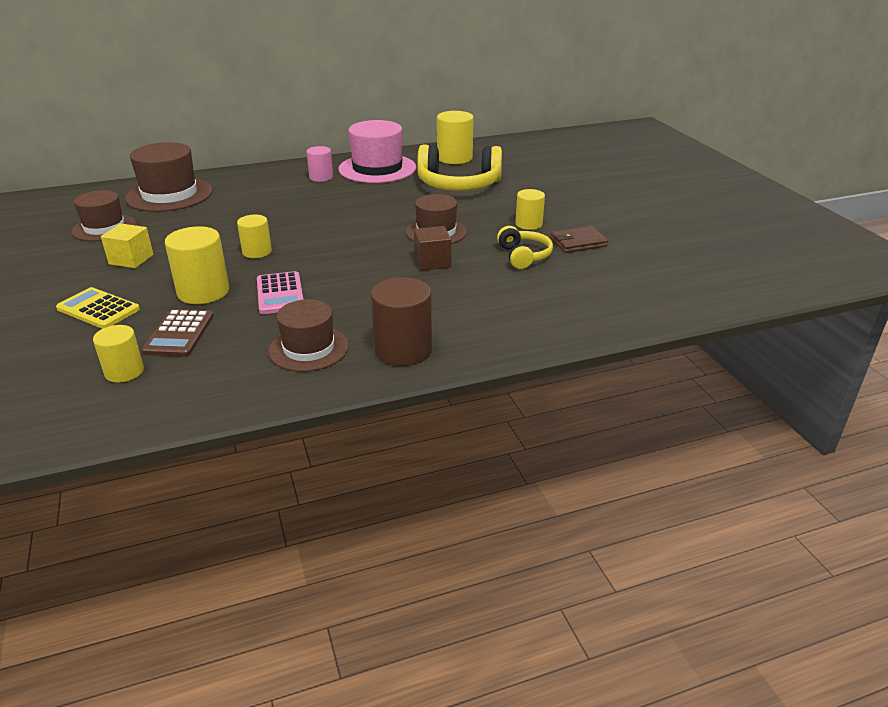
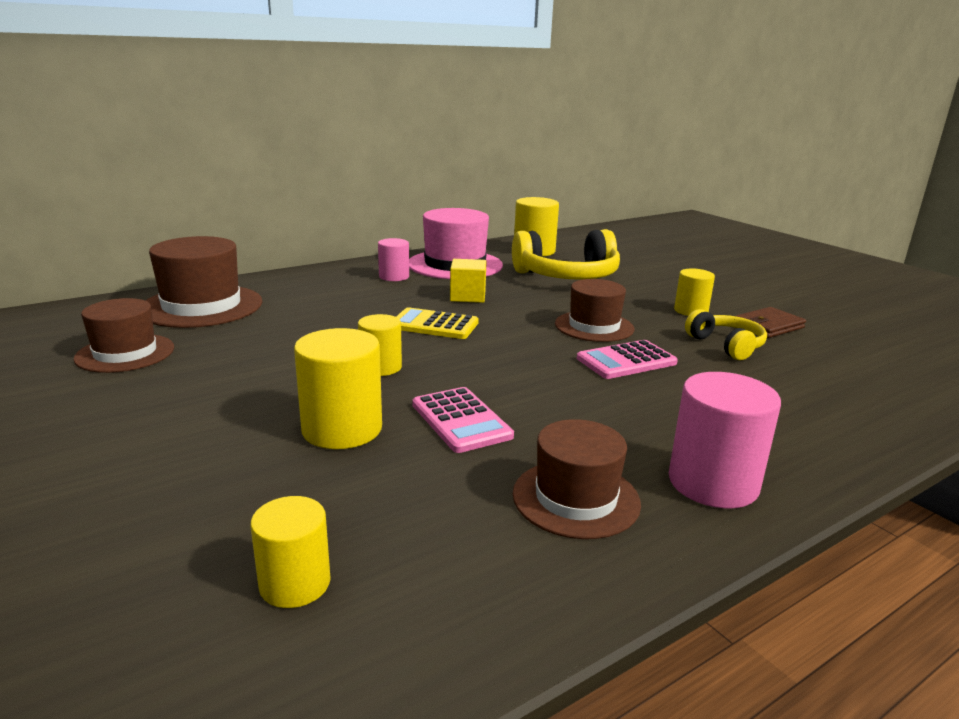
camera: 15 degrees left, 10 degrees down
yellow calculator [56,287,140,329] -> yellow calculator moved to [396,307,479,339]
yellow cube [101,224,153,268] -> yellow cube moved to [450,259,487,303]
brown calculator [142,309,214,357] -> none
brown cylinder [371,277,432,366] -> pink cylinder [669,372,781,509]
brown cube [414,226,451,271] -> pink calculator [577,340,678,379]

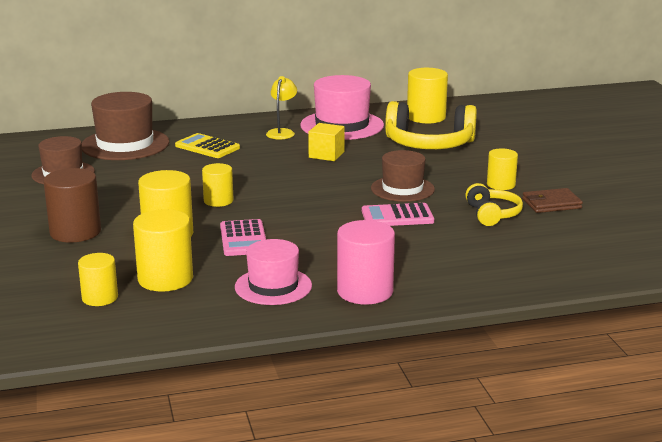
camera: 20 degrees right, 0 degrees up
pink cylinder [378,238,409,281] -> yellow lamp [266,76,297,140]
yellow calculator [396,307,479,339] -> yellow calculator moved to [175,133,240,158]
brown hat [513,419,641,539] -> pink hat [235,239,312,305]
none -> brown cylinder [43,168,101,243]
none -> yellow cylinder [133,209,193,292]

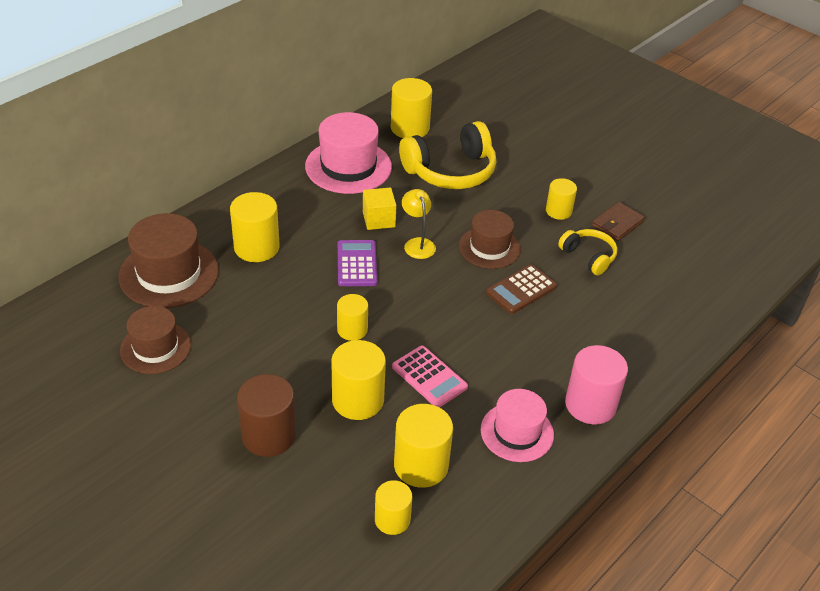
camera: 35 degrees left, 20 degrees up
yellow calculator [175,133,240,158] -> yellow cylinder [230,192,280,262]
yellow lamp [266,76,297,140] -> yellow lamp moved to [402,189,436,259]
pink calculator [362,203,434,226] -> brown calculator [486,264,557,314]
none -> purple calculator [338,240,377,286]

